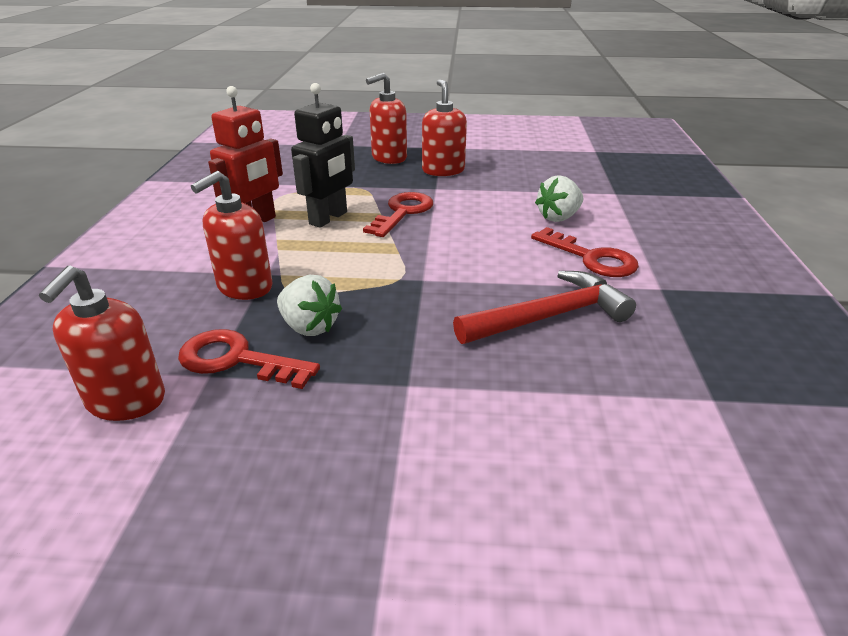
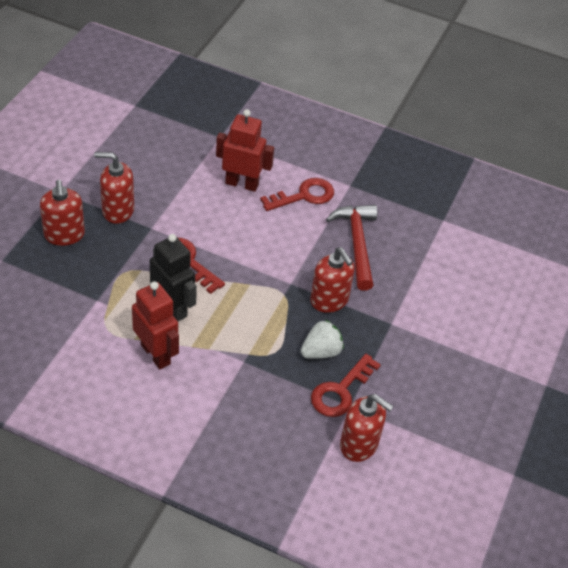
camera: 75 degrees left, 15 degrees up
red soap dispenser [191,171,273,300] -> red soap dispenser moved to [310,247,355,313]
white strawberry [535,175,583,222] -> red robot [216,109,274,192]

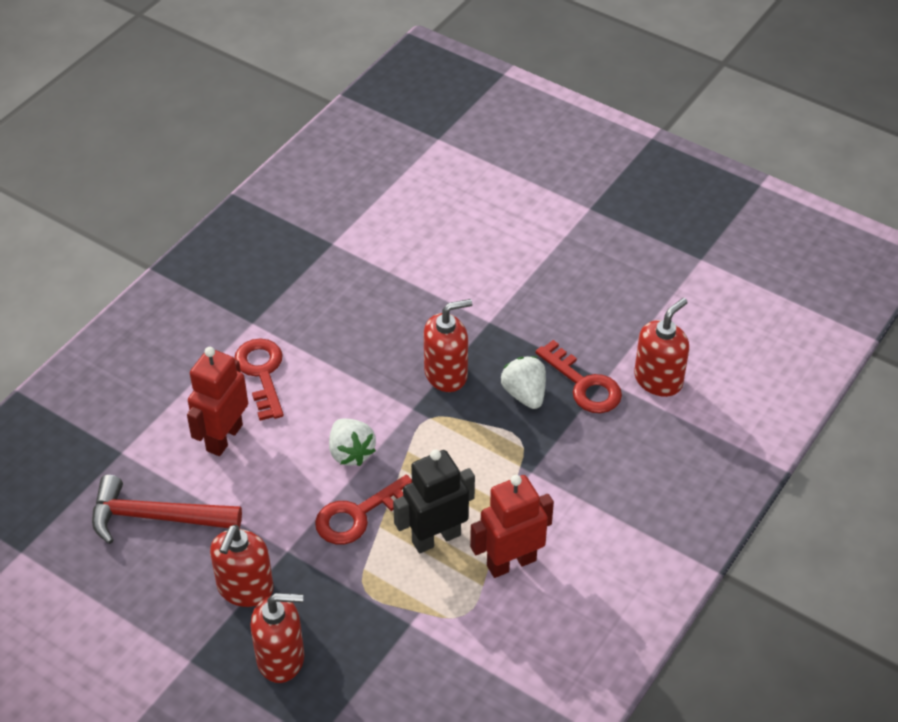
camera: 75 degrees left, 0 degrees up
red hammer [326,205,377,291] -> red hammer moved to [92,475,242,544]
none -> white strawberry [329,419,376,466]

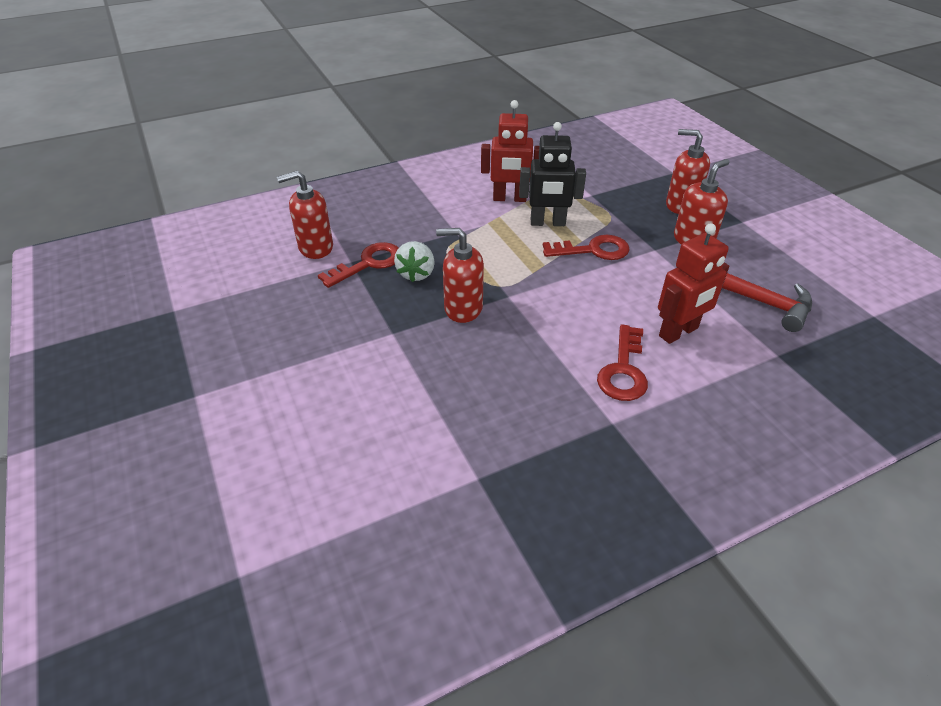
camera: 150 degrees left, 5 degrees down
white strawberry [329,419,376,466] -> none
red key [535,340,622,413] -> red key turned 60 degrees clockwise [318,242,398,288]

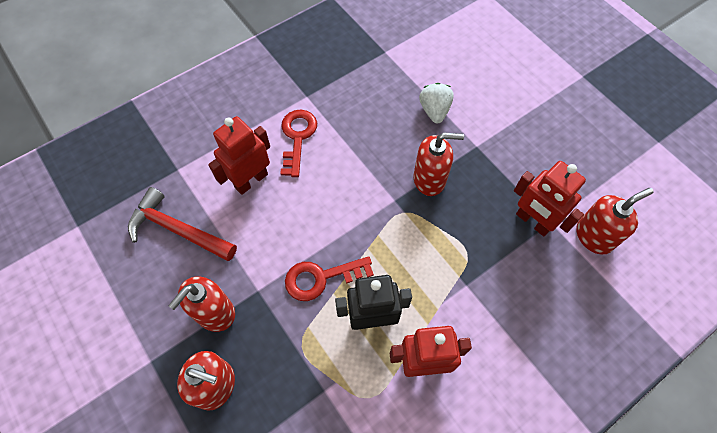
camera: 170 degrees right, 20 degrees up
red key [318,242,398,288] -> red robot [514,161,586,236]
white strawberry [394,241,435,282] -> white strawberry moved to [419,83,454,123]

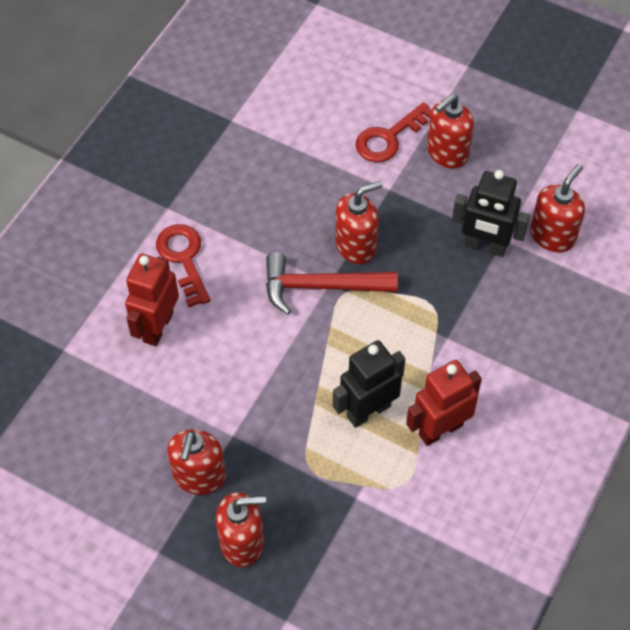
camera: 25 degrees left, 5 degrees down
red hammer [128,187,237,261] -> red hammer moved to [266,253,398,315]
red key [285,256,374,301] -> red key moved to [356,102,431,162]
white strawberry [419,83,454,123] -> none
red robot [514,161,586,236] -> black robot [452,170,530,257]
none -> red soap dispenser [427,94,474,168]

